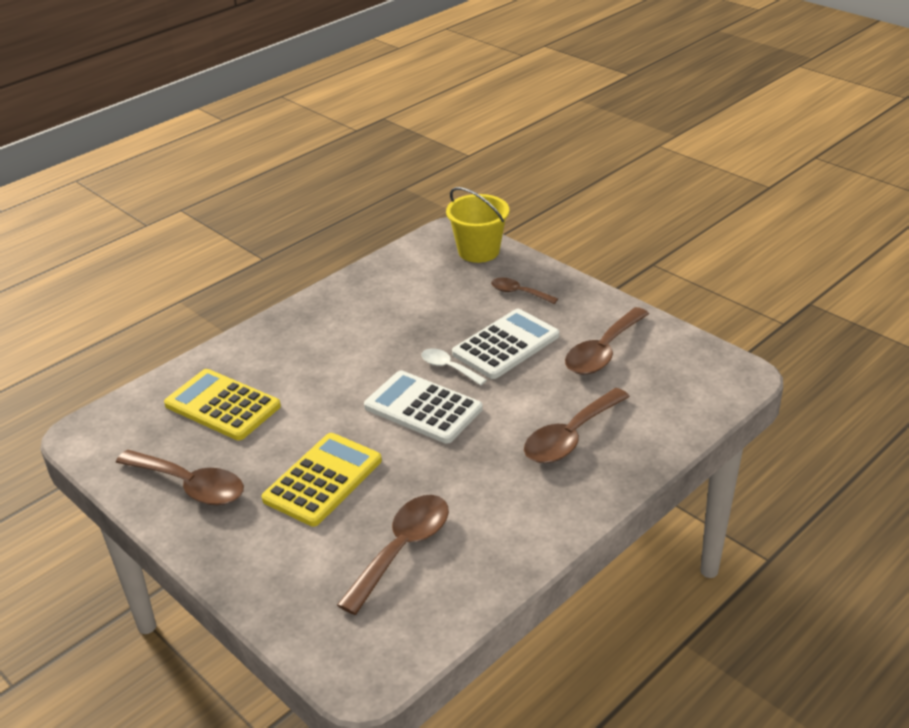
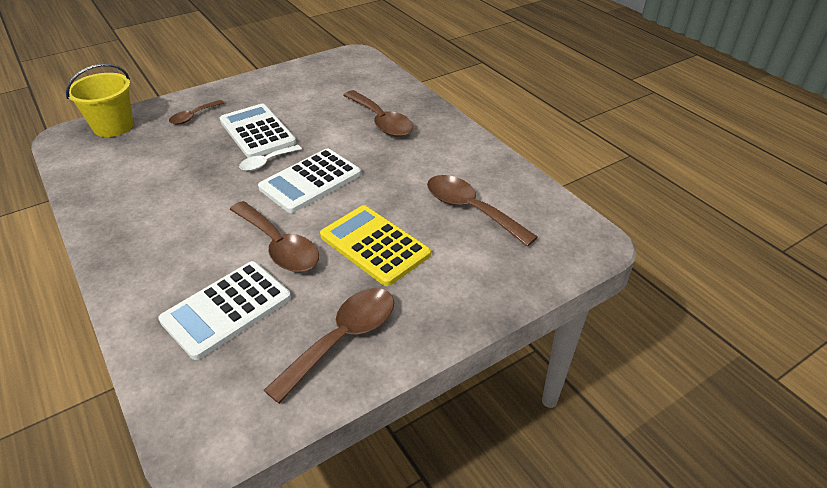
camera: 80 degrees left, 5 degrees up
yellow calculator [164,369,281,440] -> white calculator [158,261,291,360]
brown spoon [565,307,649,375] -> brown spoon moved to [230,201,319,272]

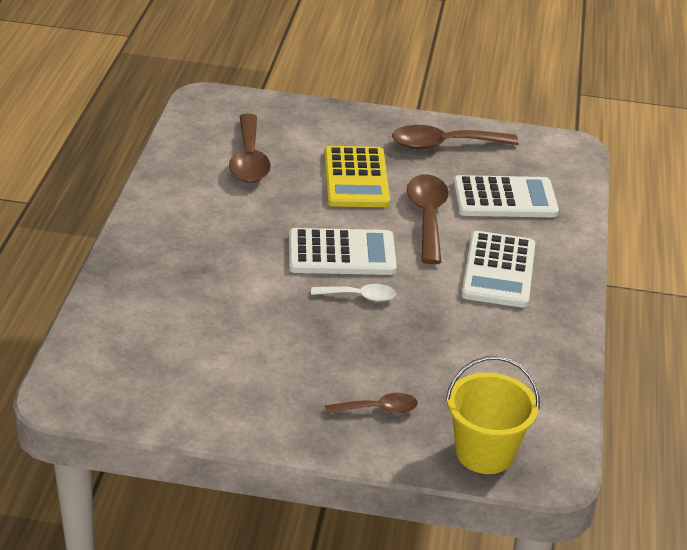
camera: 140 degrees left, 5 degrees down
white calculator [220,104,296,158] -> white calculator moved to [461,231,535,308]
brown spoon [343,90,413,137] -> none

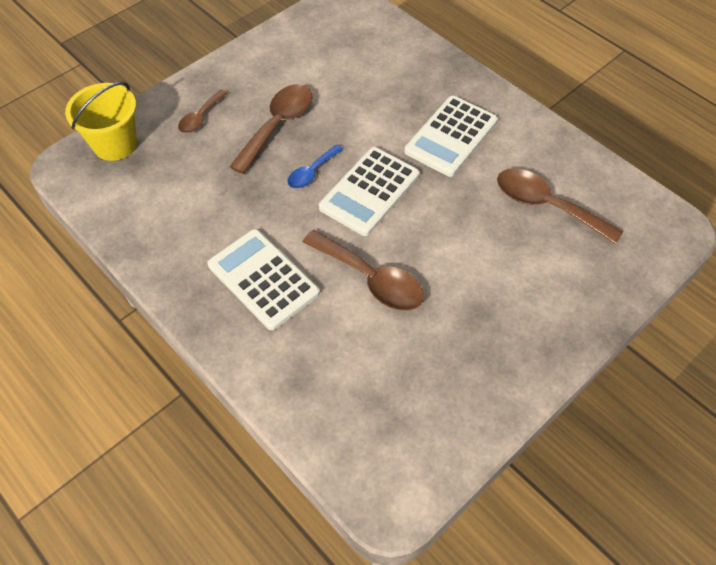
camera: 130 degrees right, 20 degrees up
white spoon [311,284,396,302] -> blue spoon [287,145,343,188]
yellow calculator [324,146,390,207] -> none
brown spoon [392,125,519,149] -> brown spoon moved to [229,84,312,174]
white calculator [453,175,559,217] -> white calculator moved to [404,96,498,177]

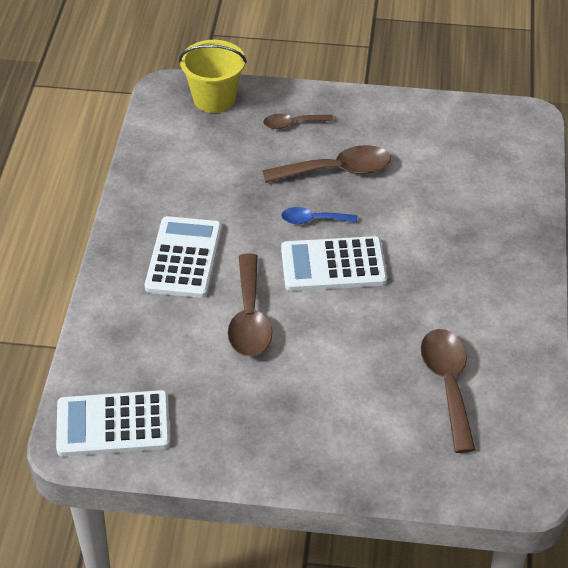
camera: 50 degrees right, 10 degrees down
white calculator [404,96,498,177] -> white calculator moved to [56,390,170,457]

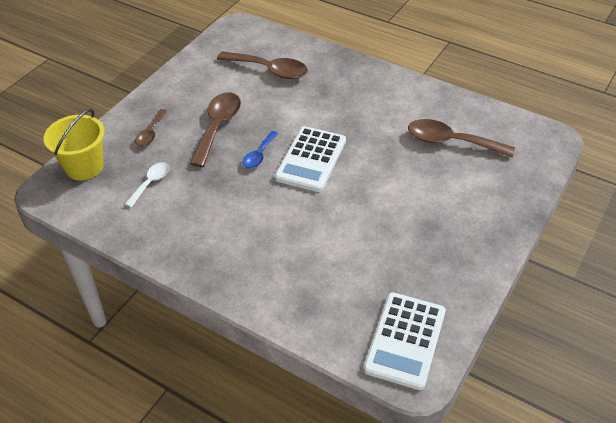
camera: 65 degrees left, 0 degrees up
white calculator [145,216,222,298] -> none
brown spoon [228,254,272,357] -> brown spoon moved to [217,51,308,79]
none -> white spoon [125,162,169,207]

